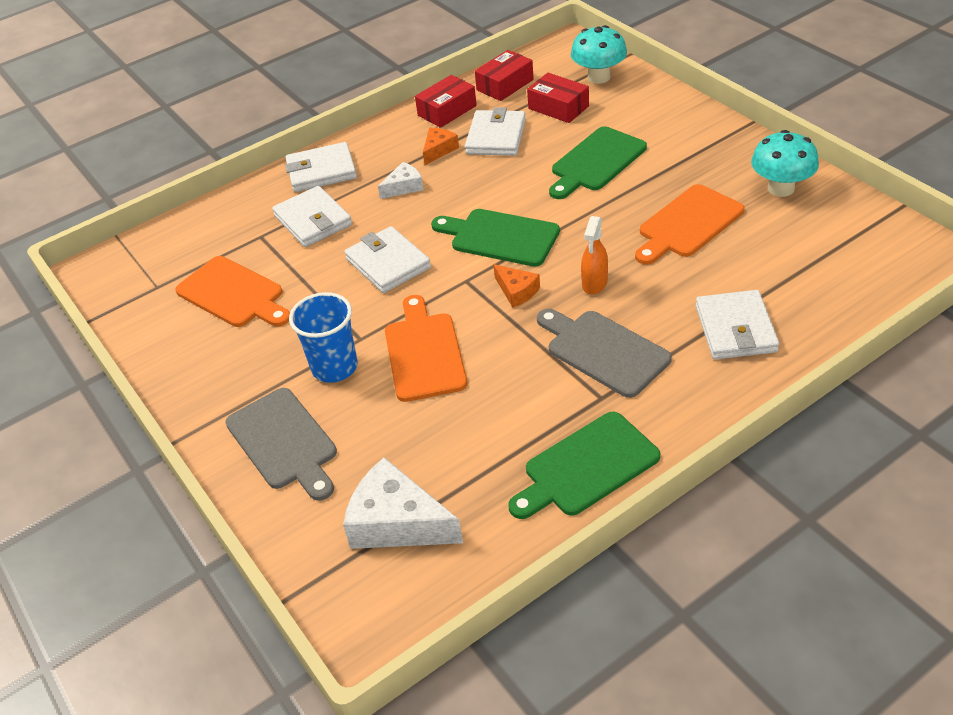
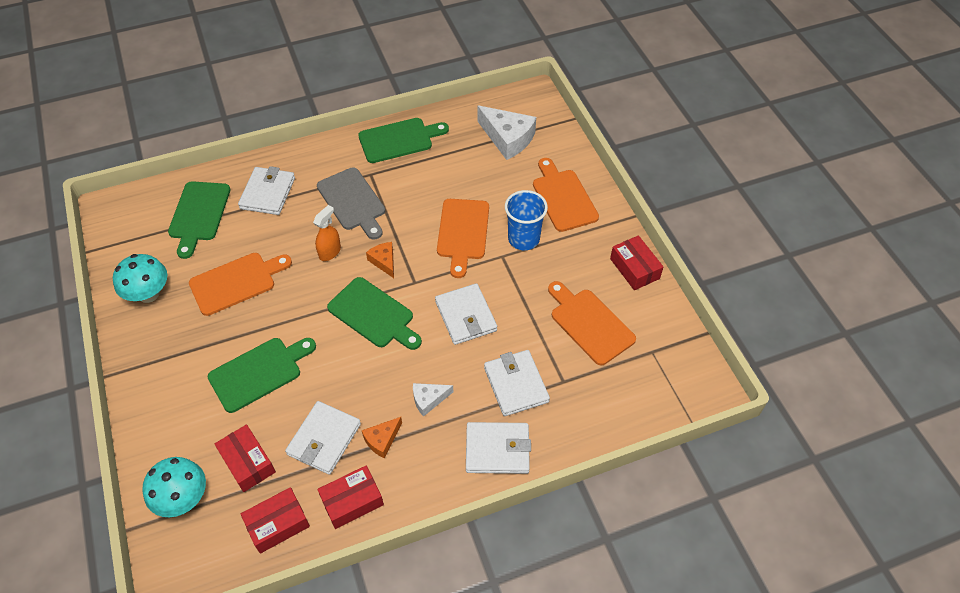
camera: 170 degrees left, 10 degrees up
grey cutting board [225,388,337,501] -> orange cutting board [533,158,599,232]
none -> green cutting board [168,181,231,259]
none -> red box [610,235,663,290]

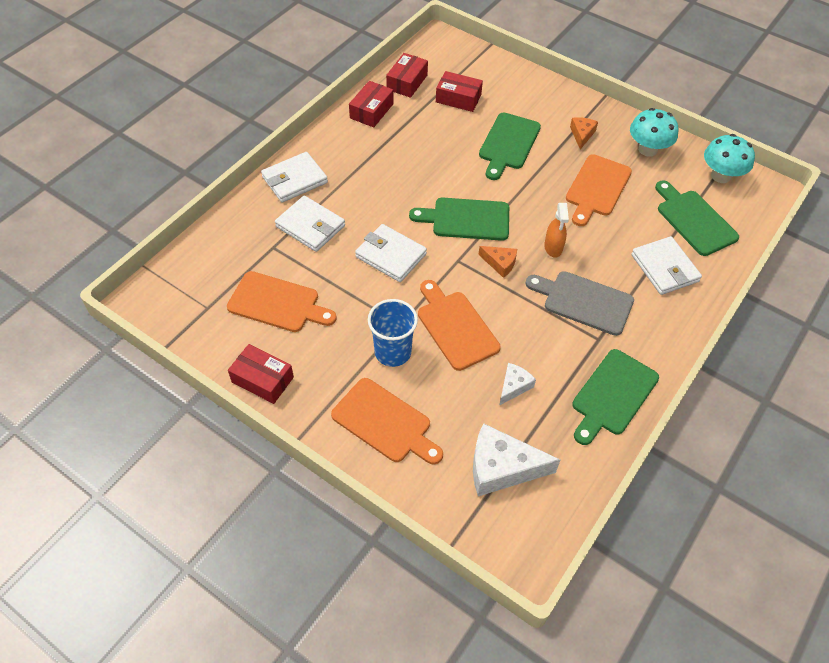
camera: 145 degrees right, 0 degrees up
turquoise mushroom [142,457,206,517] -> turquoise mushroom moved to [704,134,755,183]
white wallet [285,401,361,475] -> none
orange cheese [362,417,402,458] -> orange cheese moved to [570,117,598,150]
white cheese [413,383,453,417] -> white cheese moved to [499,363,536,406]

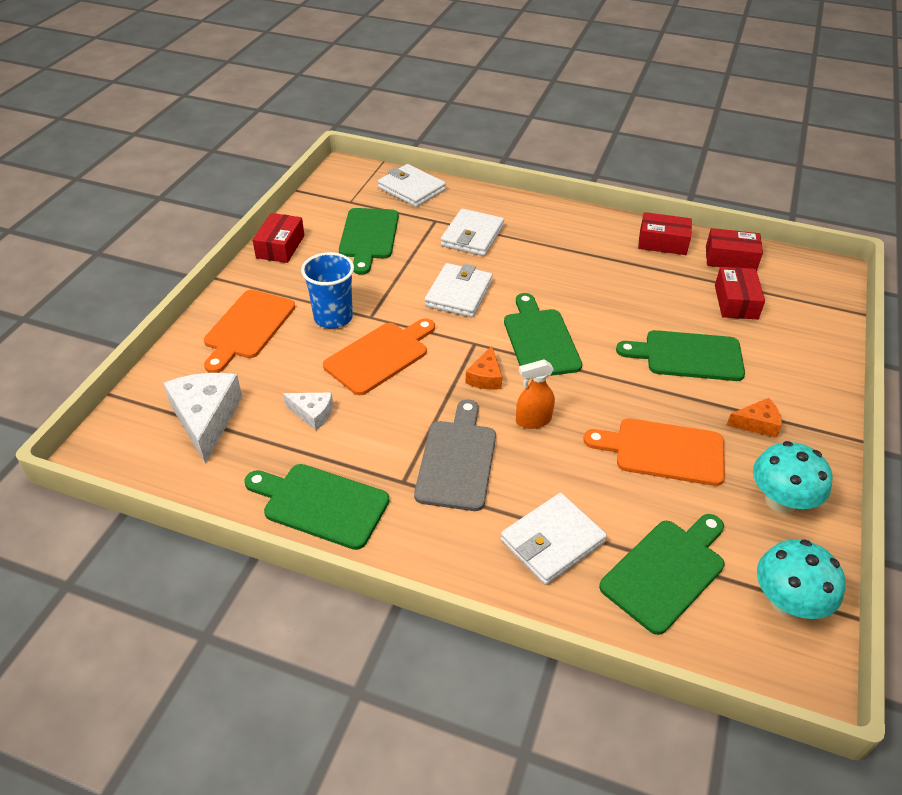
camera: 75 degrees right, 10 degrees down
orange cutting board [227,271,337,332] -> green cutting board [339,208,399,275]
white wallet [261,152,328,203] -> white wallet moved to [378,164,446,207]

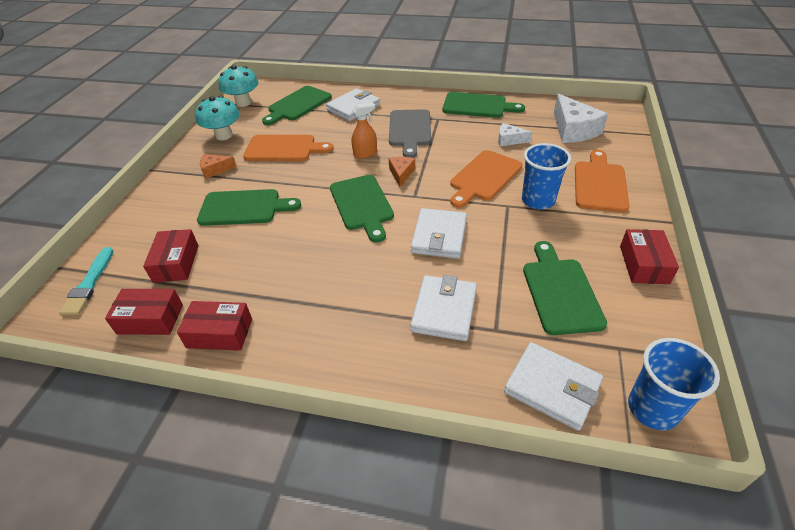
camera: 175 degrees right, 0 degrees up
none -> turquoise brush [59,247,113,315]
none -> blue cup [628,338,720,430]

